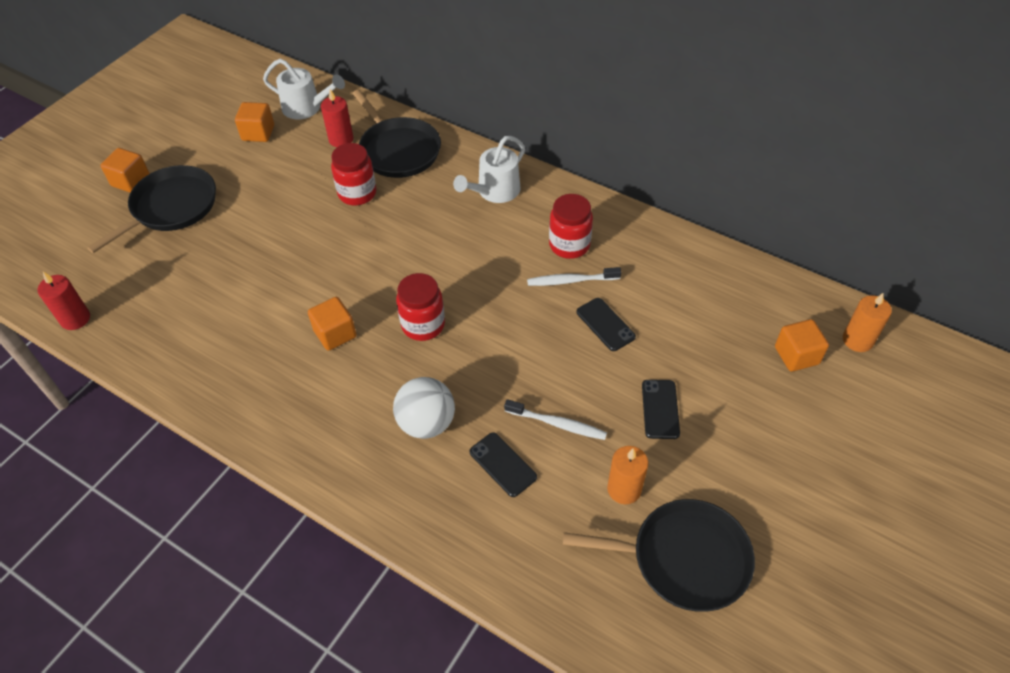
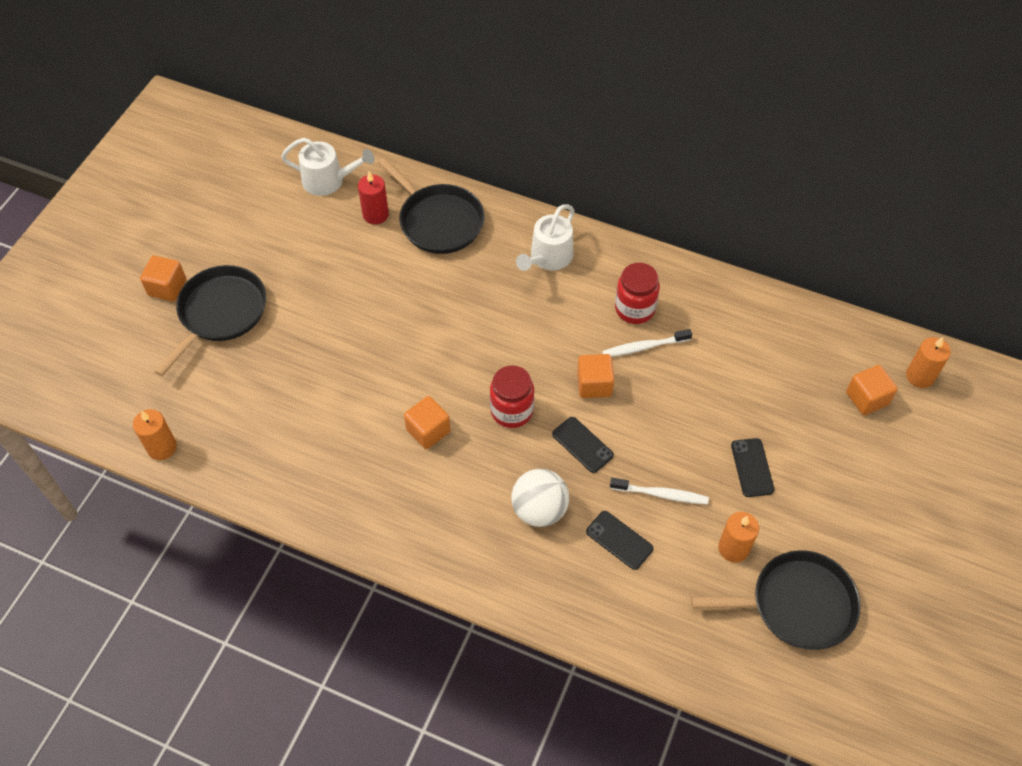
camera: 10 degrees left, 5 degrees up
red candle [37,272,90,330] -> orange candle [133,409,177,460]
orange cube [235,102,274,142] -> orange cube moved to [577,354,615,398]
red jar [331,143,376,205] -> none
black phone [576,298,636,351] -> black phone moved to [552,417,614,473]

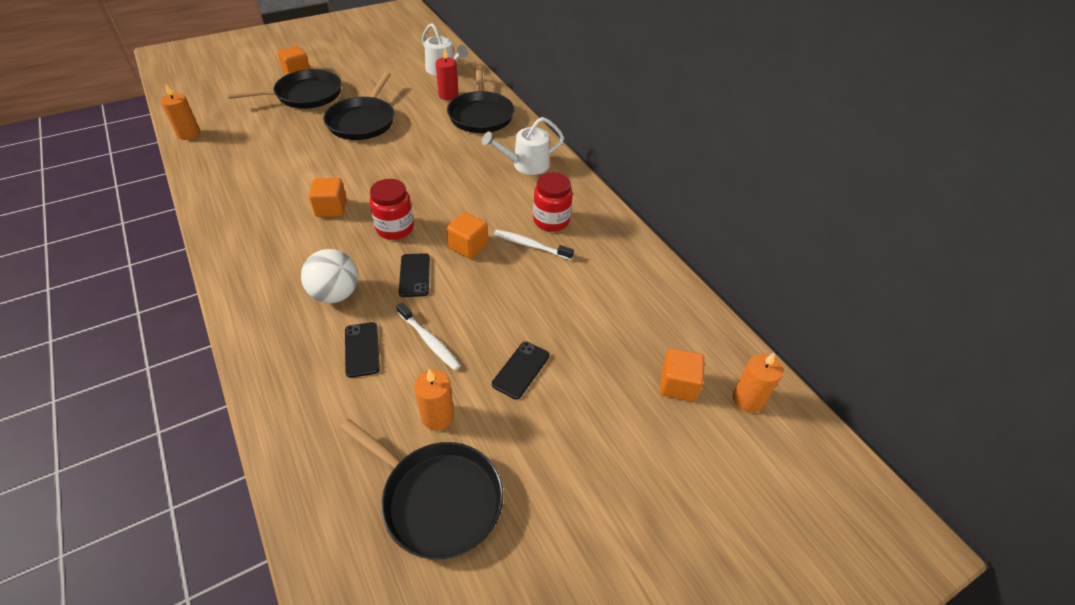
camera: 35 degrees right, 10 degrees down
none -> black pan [324,72,394,140]

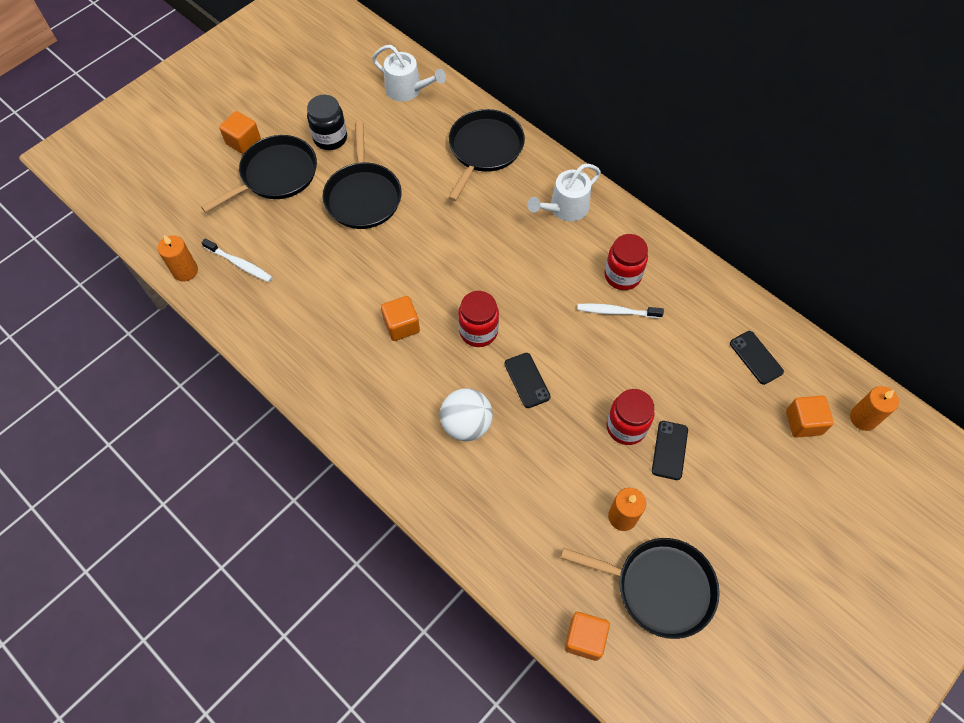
camera: 15 degrees left, 15 degrees up
black phone [345,322,380,378] -> black phone moved to [730,331,784,385]
white toothbrush [396,303,461,370] -> white toothbrush moved to [202,238,273,282]
red candle [435,48,459,100] -> none
orange cube [446,212,488,259] -> orange cube moved to [564,612,610,661]
black pan [447,66,515,133] -> black pan turned 135 degrees counterclockwise [448,109,525,201]
none -> black jar [307,95,347,150]
none -> red jar [606,389,655,445]

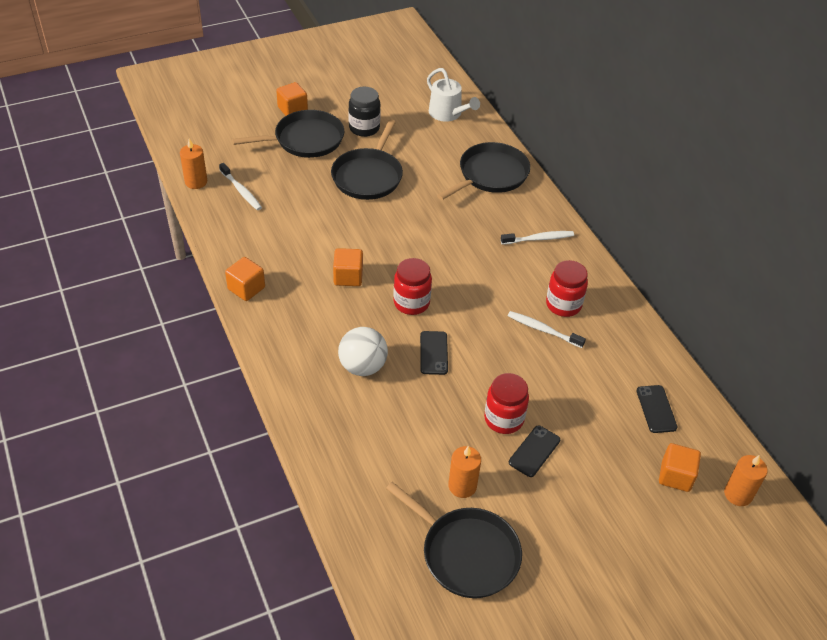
camera: 20 degrees right, 15 degrees down
white watering can [528,164,601,221] -> white toothbrush [501,231,574,245]
orange cube [564,612,610,661] -> orange cube moved to [225,257,265,301]

